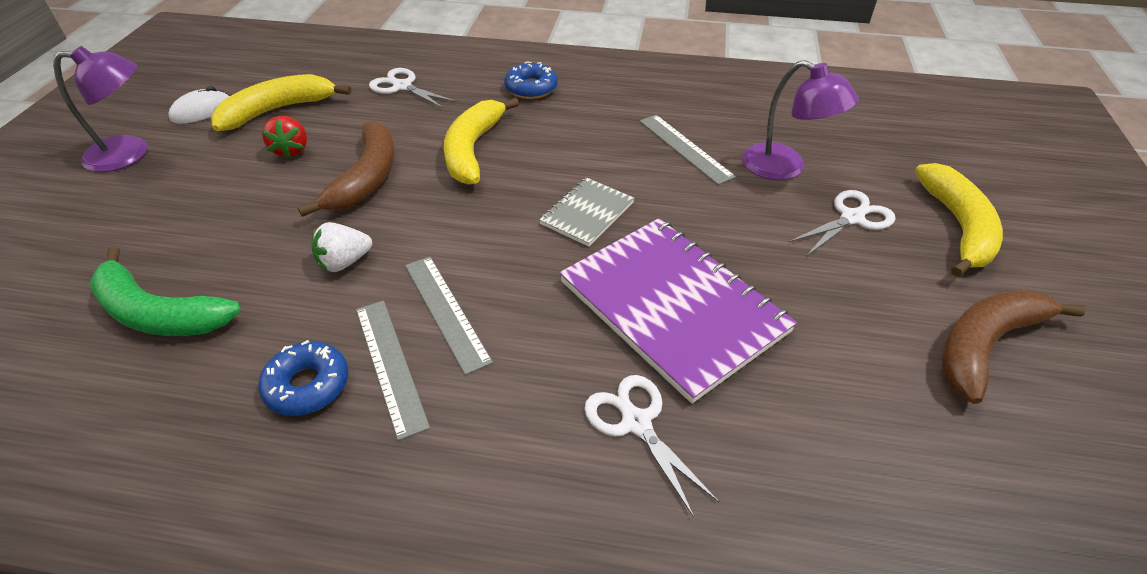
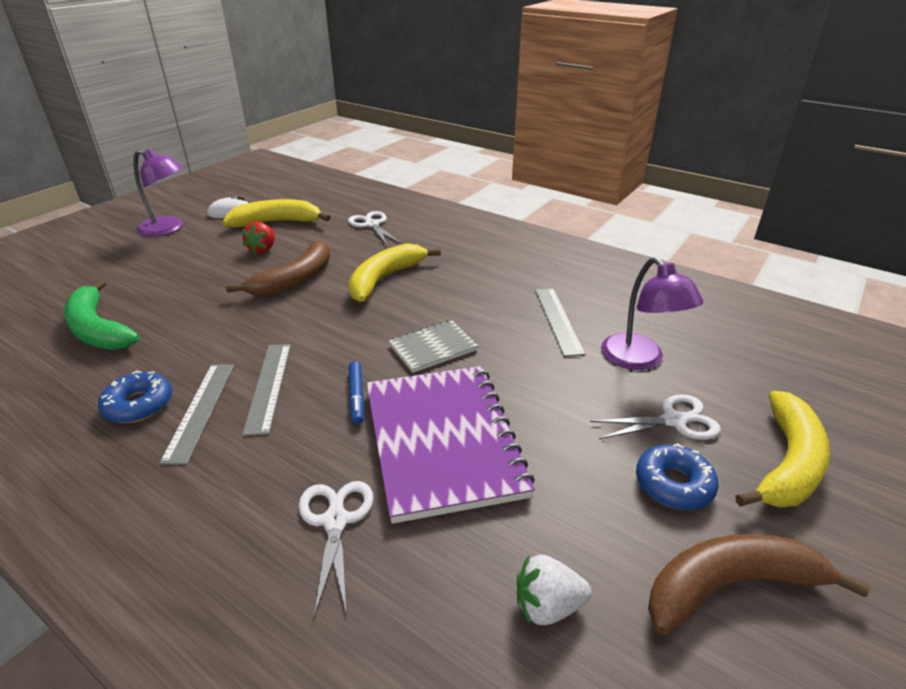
camera: 25 degrees right, 10 degrees down
white strawberry [312,222,372,272] -> white strawberry moved to [517,555,592,625]
blue donut [504,61,558,99] -> blue donut moved to [636,443,719,510]
none -> blue marker [349,361,364,425]

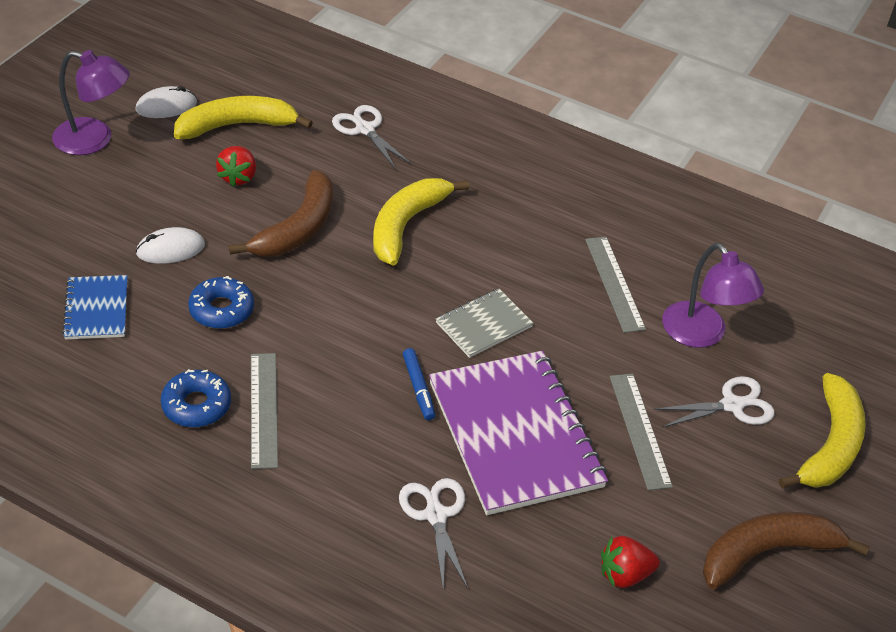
camera: 10 degrees left, 10 degrees up
green banana [64,279,140,350] -> blue notebook [62,275,128,340]
grey ruler [242,344,291,436] -> grey ruler moved to [610,374,673,490]
white strawberry [517,555,592,625] -> red strawberry [601,536,660,588]
blue donut [636,443,719,510] -> blue donut moved to [188,276,254,329]
none -> white mouse [135,227,205,264]

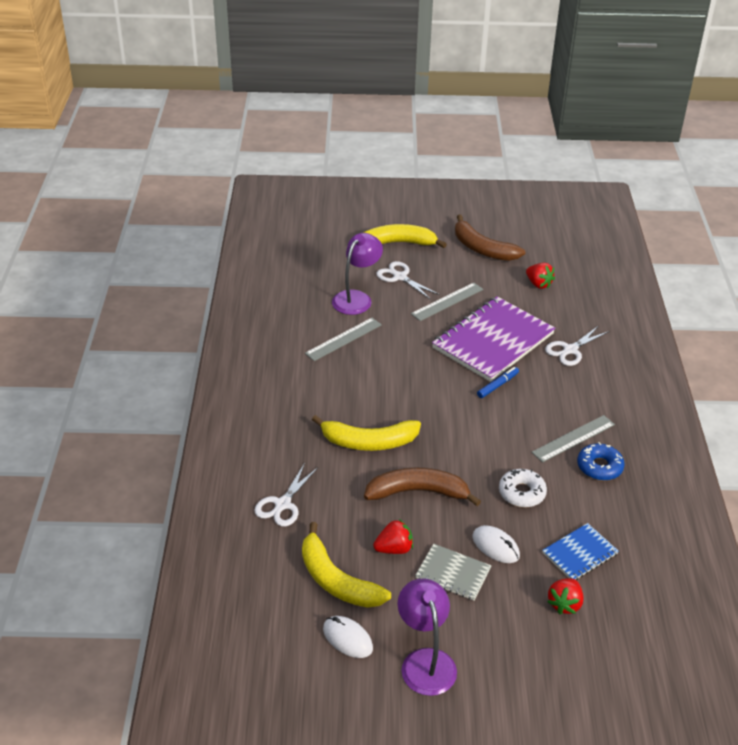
camera: 115 degrees left, 5 degrees down
blue donut [188,276,254,329] -> white donut [499,469,547,507]
grey notebook [436,289,534,358] -> grey notebook moved to [415,544,492,600]
none -> red strawberry [547,578,584,615]

